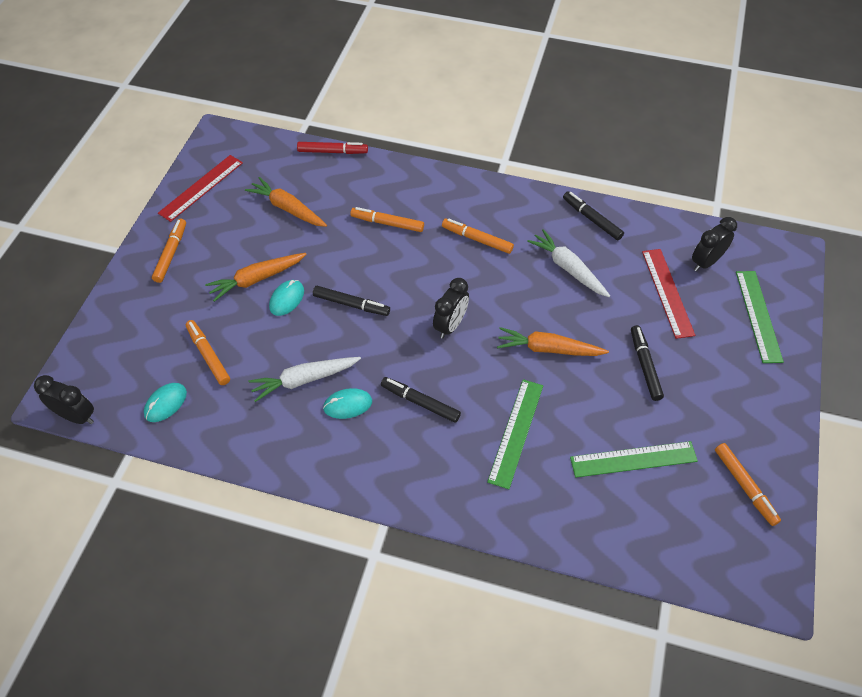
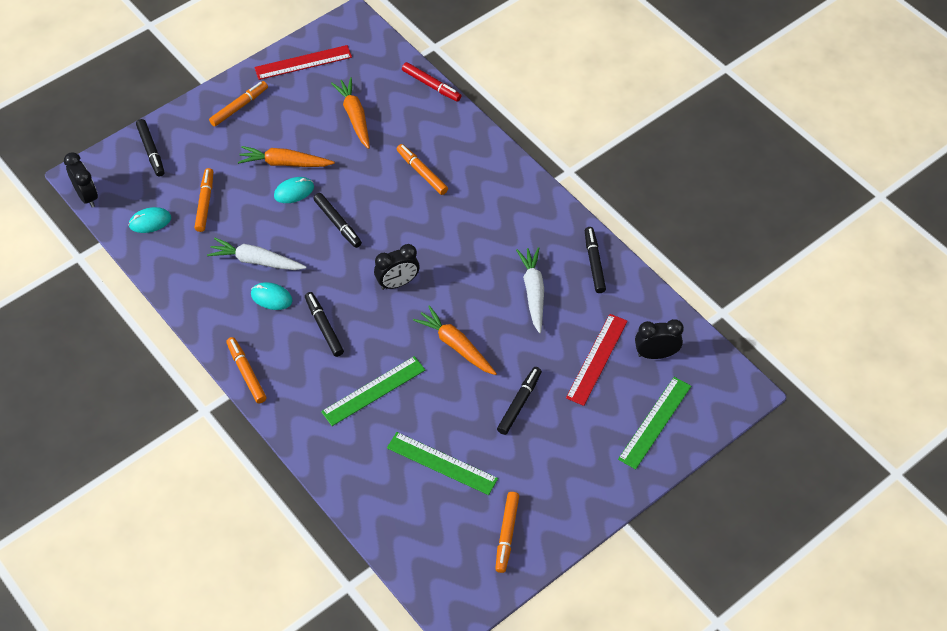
camera: 35 degrees right, 0 degrees up
orange marker [442,218,514,254] -> orange marker moved to [226,337,266,404]
none -> black marker [136,119,165,177]

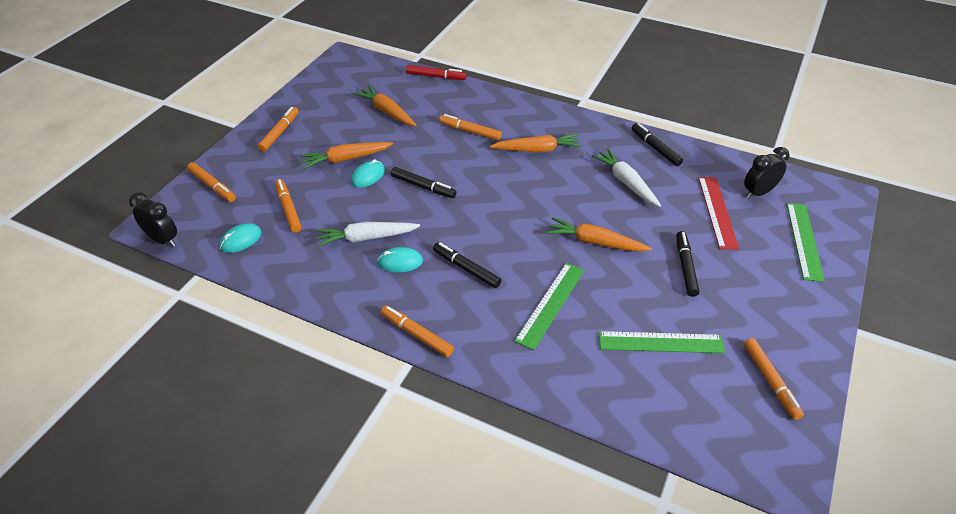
camera: 25 degrees left, 10 degrees down
black marker [136,119,165,177] -> orange marker [187,162,236,202]
red ruler [255,45,352,80] -> none
black clock [374,244,420,290] -> none
none -> orange carrot [490,134,582,152]

